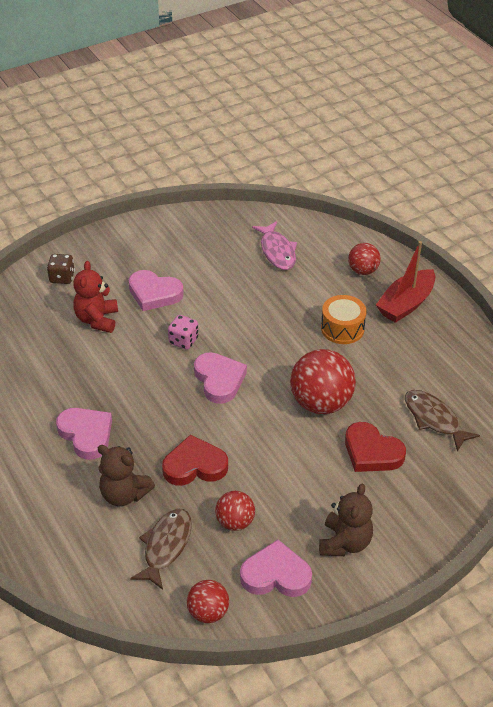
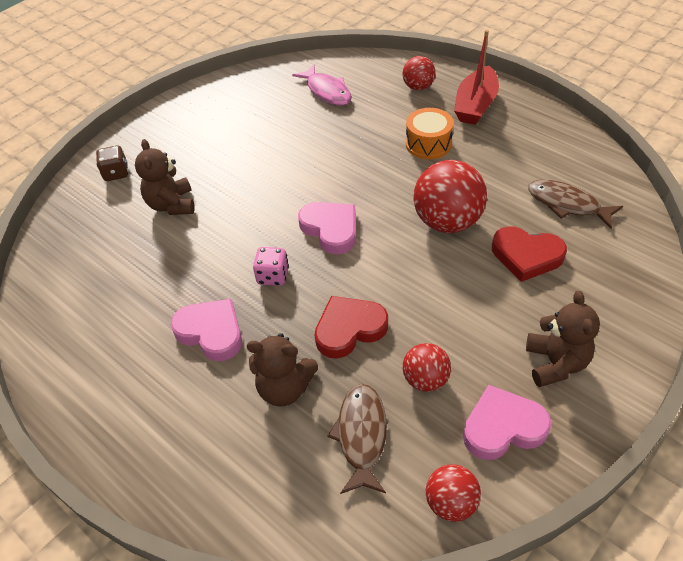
camera: 15 degrees left, 5 degrees up
red teddy bear [73,261,118,333] -> brown teddy bear [135,139,194,215]
pink heart [129,270,184,311] -> none
pink dice [168,315,198,350] -> pink dice moved to [253,247,289,286]

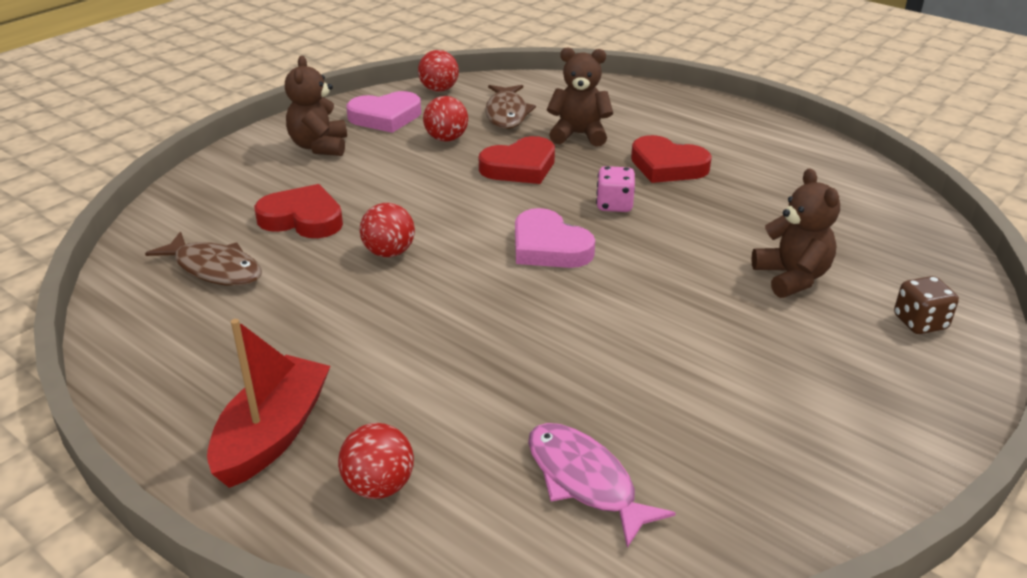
camera: 175 degrees right, 15 degrees down
pink heart [171,299,242,361] -> red heart [631,135,712,183]
orange drum [406,108,454,159] -> none
red ball [414,160,487,233] -> red ball [360,203,415,257], size x0.56

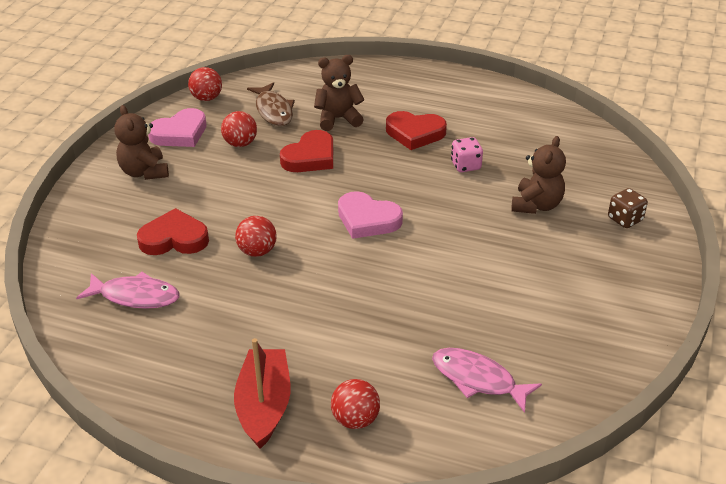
camera: 20 degrees left, 5 degrees up
brown fish [145,231,262,286] -> pink fish [76,272,180,309]
pink dice [596,166,635,212] -> pink dice moved to [451,137,483,172]
brown teddy bear [751,168,840,298] -> brown teddy bear turned 60 degrees clockwise [511,136,566,214]

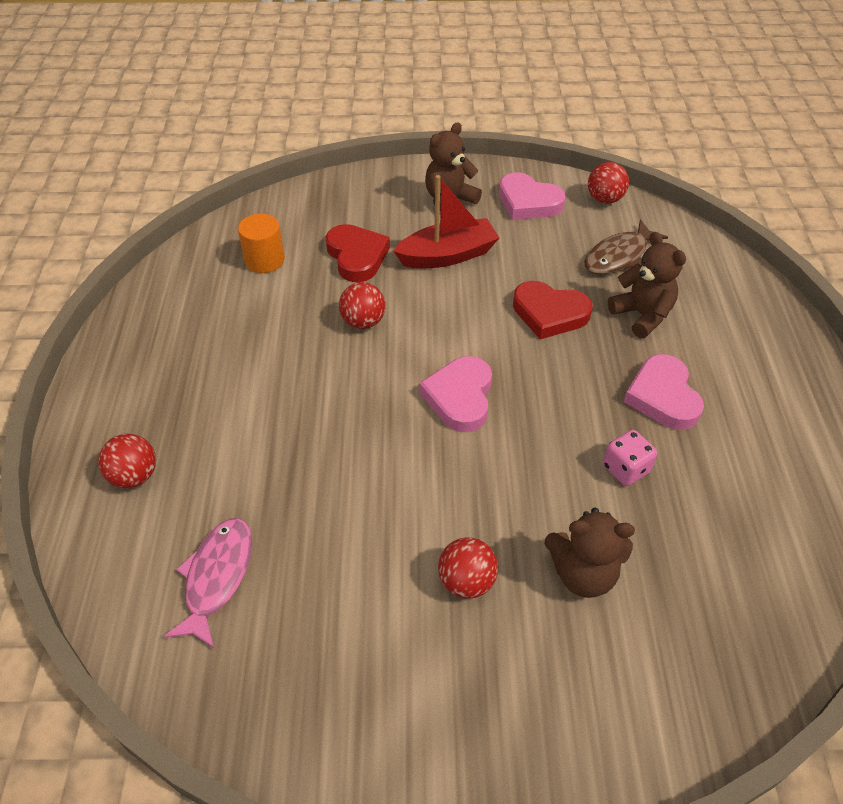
camera: 70 degrees right, 10 degrees up
pink fish [76,272,180,309] -> orange cylinder [238,214,285,273]
red ball [221,111,257,147] -> red ball moved to [438,538,498,599]
red boat [234,338,290,449] -> red boat moved to [393,175,499,268]
red heart [386,111,447,150] -> pink heart [624,354,704,430]
brown dice [608,188,648,228] -> none

